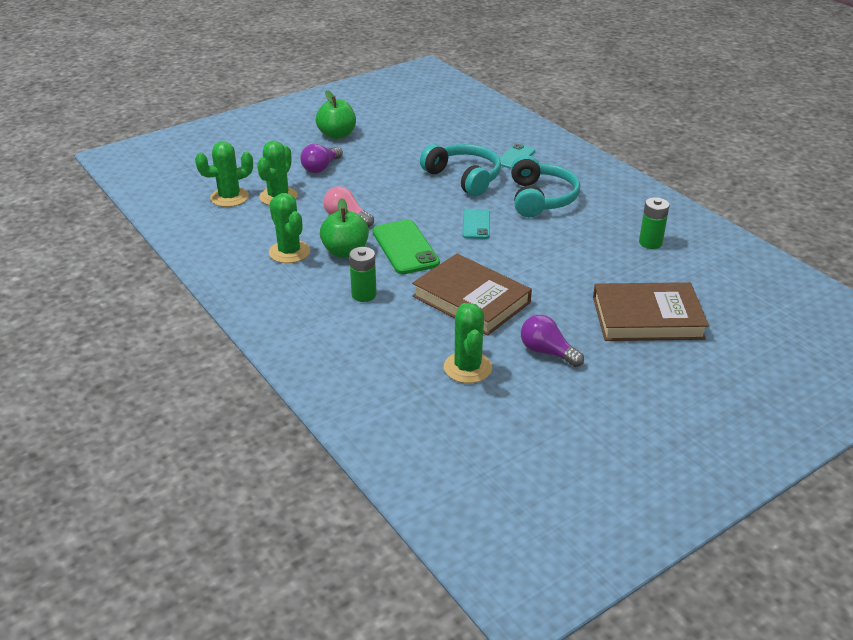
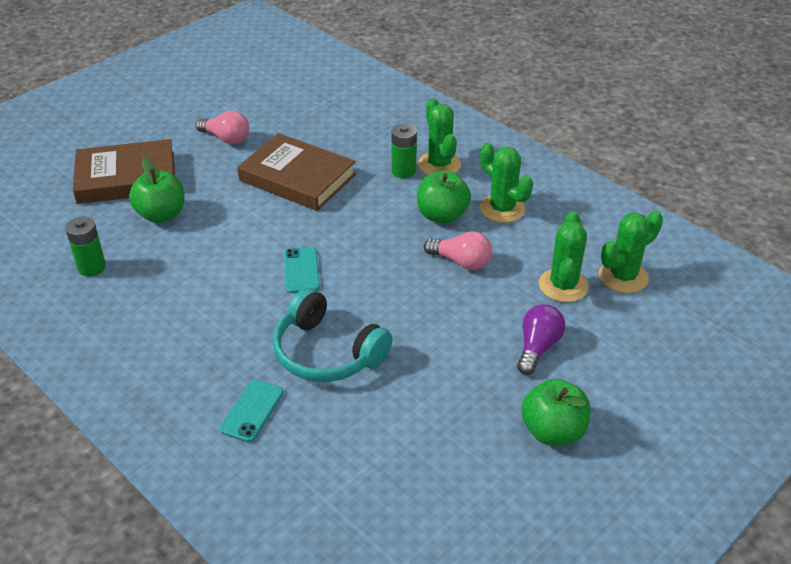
camera: 170 degrees right, 5 degrees up
green phone [372,220,440,274] -> none
green cactus [444,303,492,383] -> green cactus moved to [418,98,461,175]
turquoise headphones [511,155,580,217] -> none
purple light bulb [521,315,584,367] -> pink light bulb [196,111,249,144]
none -> green apple [129,158,184,223]

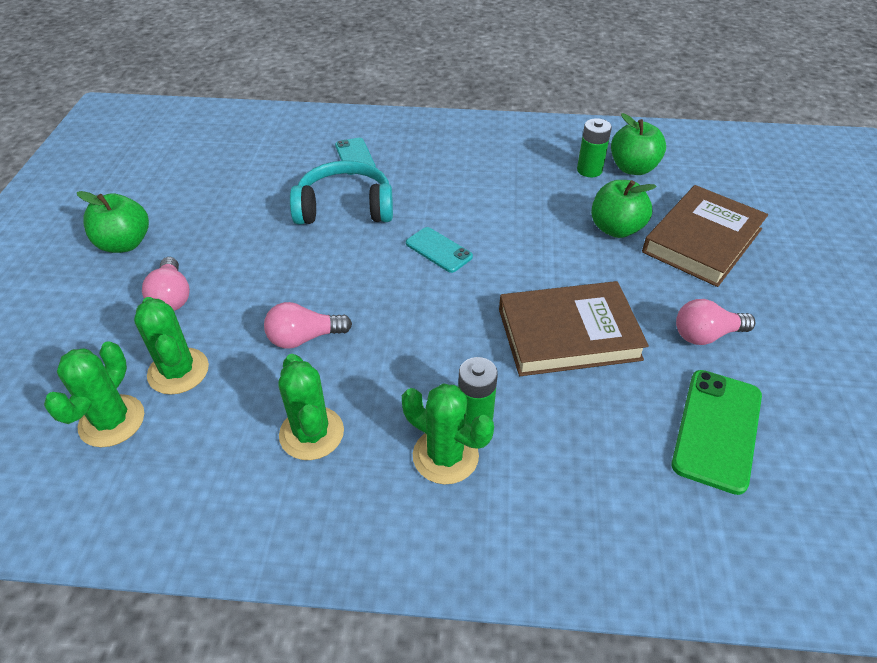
camera: 140 degrees right, 5 degrees up
green apple [417,171,471,224] -> green apple moved to [611,113,666,175]
green cactus [480,143,533,223] -> green cactus turned 60 degrees clockwise [278,354,344,460]
purple light bulb [517,304,565,375] -> pink light bulb [142,257,190,311]
none -> green phone [672,370,762,495]

